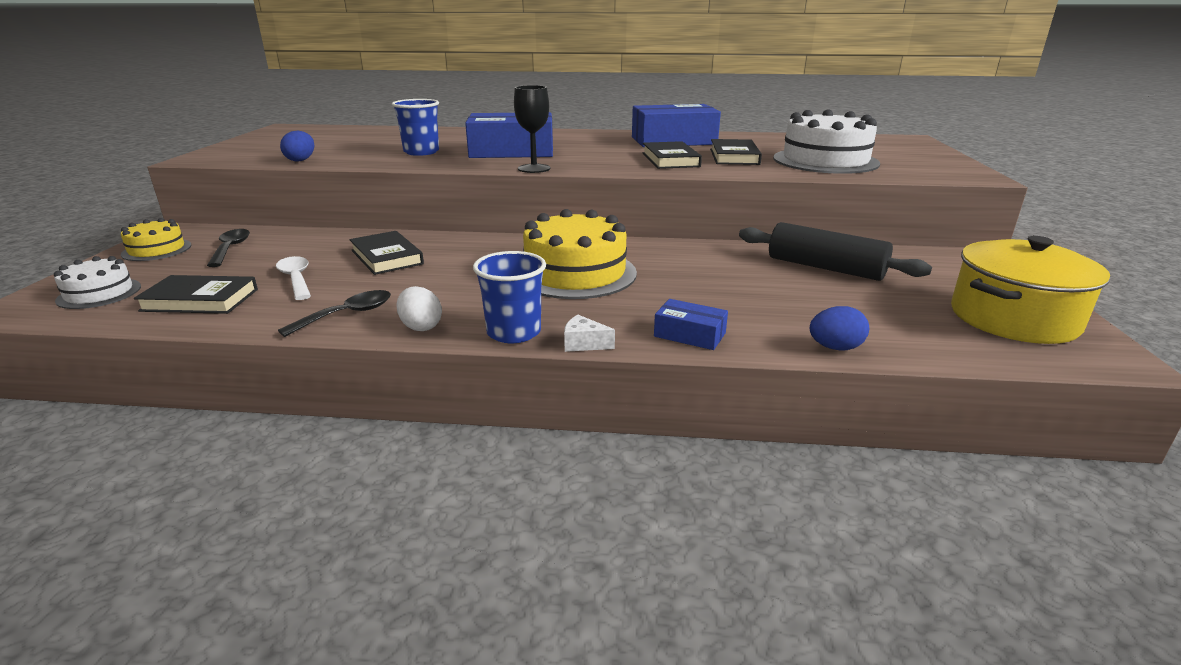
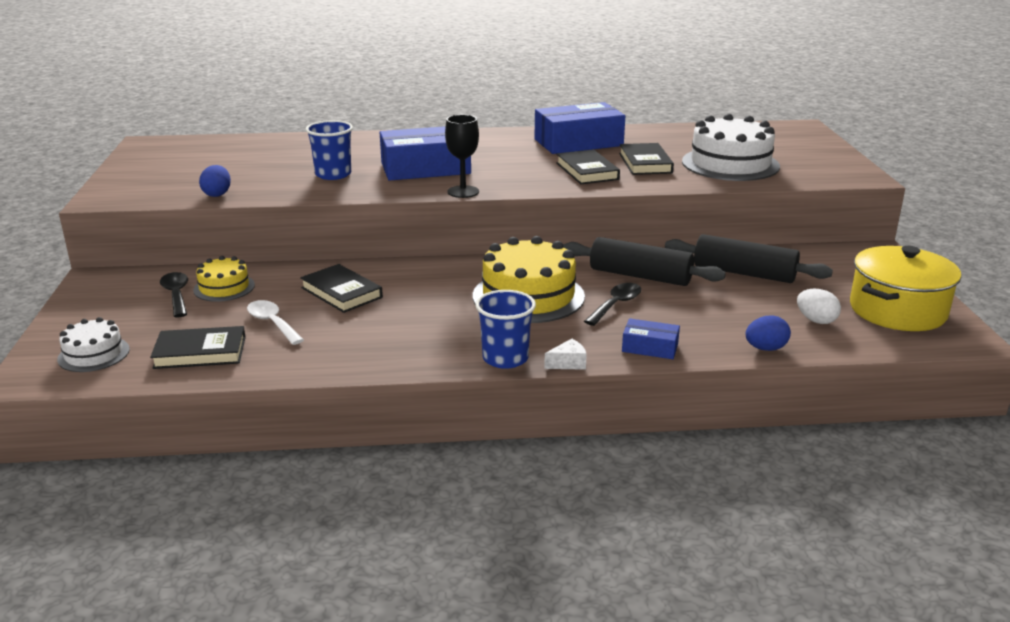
camera: 10 degrees left, 0 degrees up
yellow cake [121,218,191,261] -> yellow cake moved to [193,256,255,302]
black spoon [278,290,391,337] -> black spoon moved to [584,283,641,326]
white egg [397,286,442,331] -> white egg moved to [797,289,841,324]
white cheese [564,315,615,352] -> white cheese turned 150 degrees clockwise [544,339,587,370]
none -> black rolling pin [563,237,726,286]

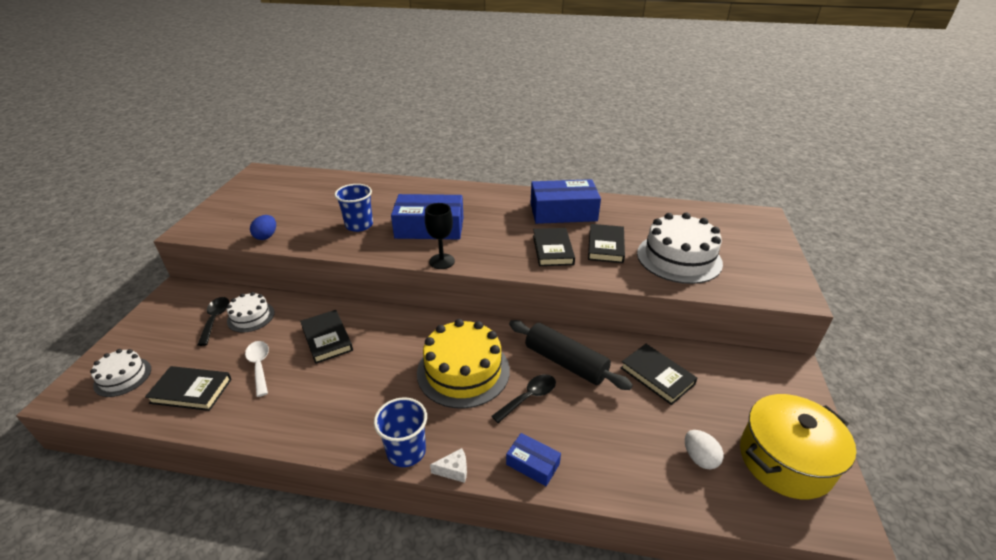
camera: 15 degrees right, 10 degrees up
yellow cake [193,256,255,302] -> white cake [227,292,275,333]
black rolling pin [665,234,833,283] -> black book [621,344,697,405]
blue egg [745,315,791,351] -> none

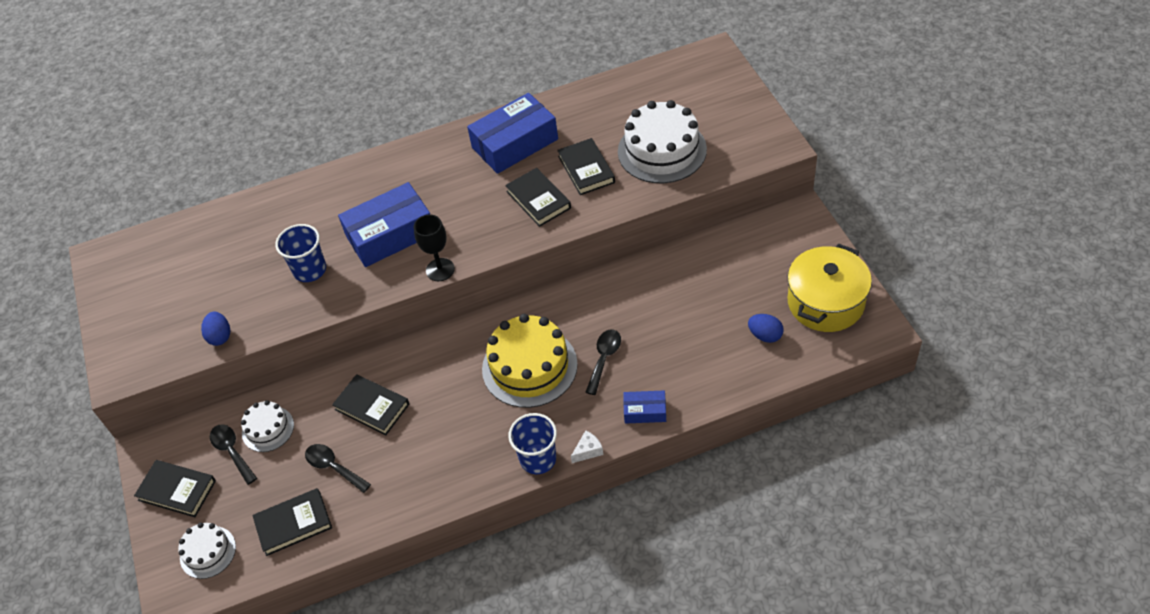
camera: 25 degrees left, 15 degrees up
white spoon [245,341,269,397] -> black spoon [305,444,371,493]
black rolling pin [509,320,633,390] -> none
black book [621,344,697,405] -> black book moved to [134,460,216,517]
white egg [685,430,724,469] -> blue egg [748,314,784,343]

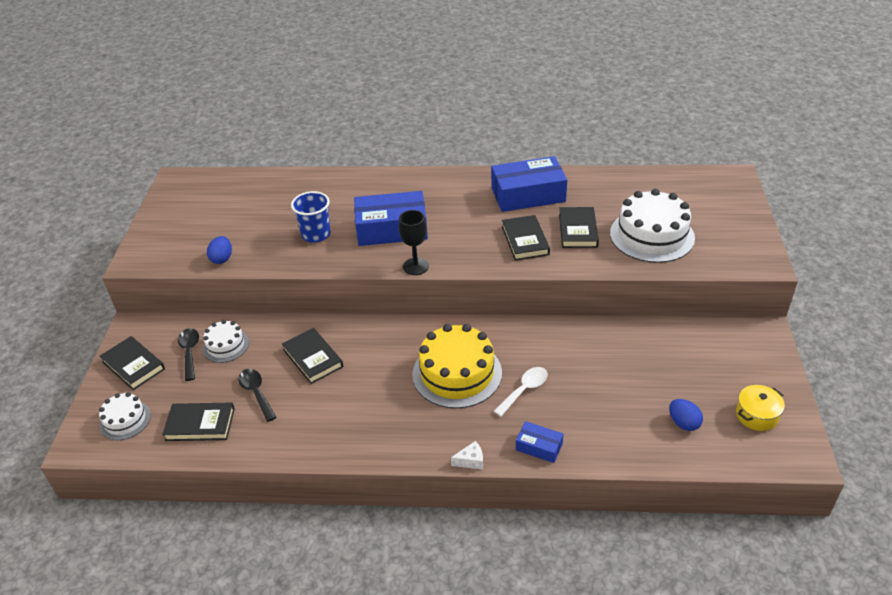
camera: 20 degrees right, 10 degrees down
blue cup [508,413,557,474] -> none
black spoon [585,329,621,395] -> white spoon [494,367,548,417]
yellow pot [787,244,872,332] -> yellow pot [736,385,785,431], size x0.53

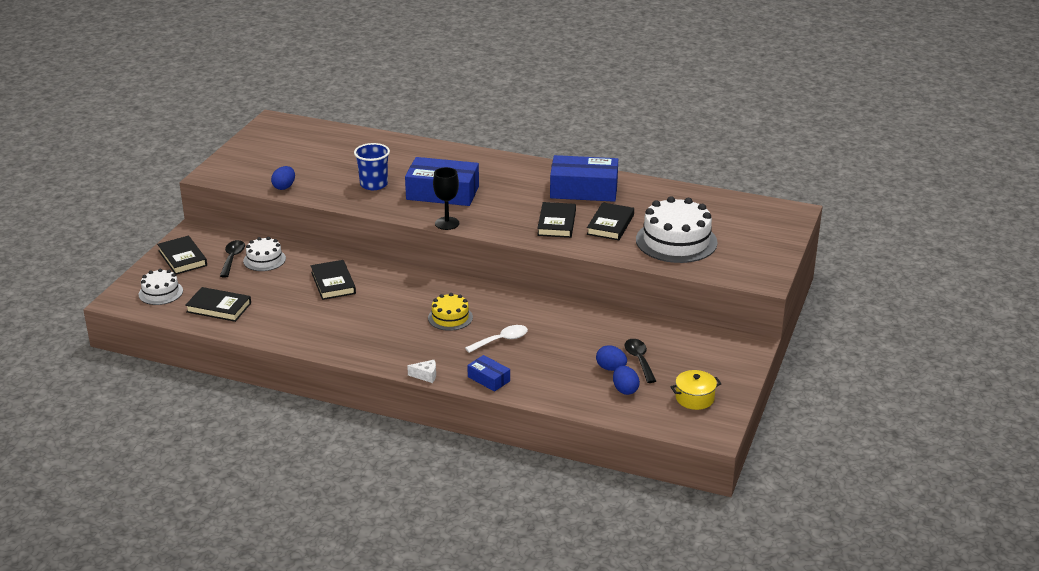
camera: 15 degrees right, 10 degrees down
black spoon [238,369,276,422] -> black spoon moved to [624,339,656,383]
yellow cake [412,324,502,409] -> yellow cake [428,293,473,331], size x0.54
none -> blue egg [596,345,627,371]

